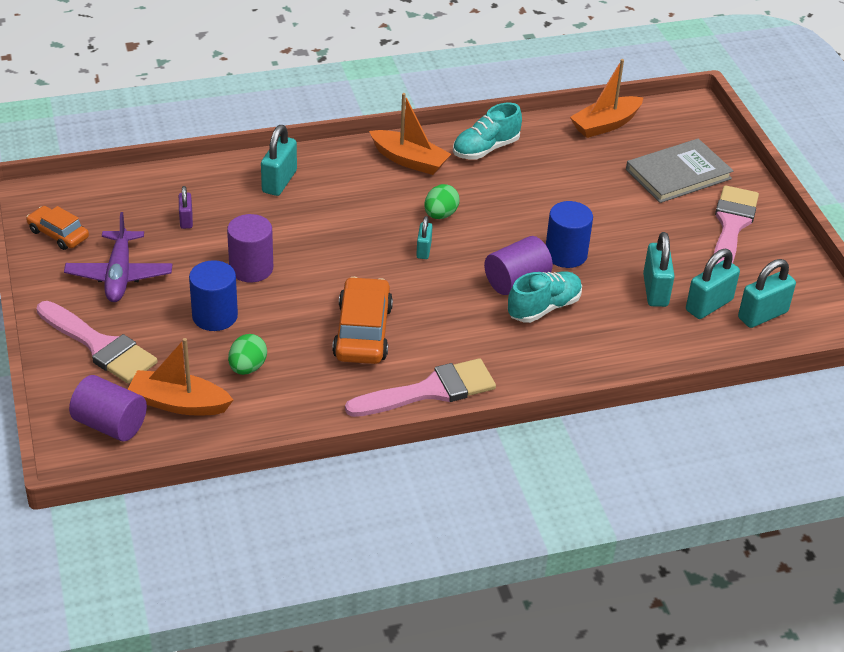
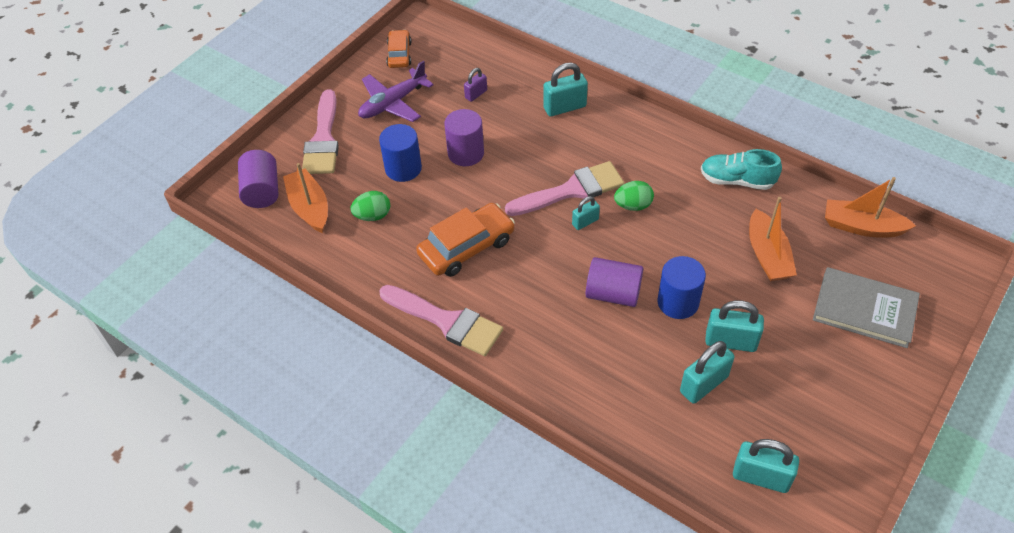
camera: 55 degrees right, 10 degrees up
orange boat [369,93,451,175] -> orange boat moved to [749,197,797,281]
turquoise shoe [508,271,582,323] -> none
turquoise padlock [686,249,740,319] -> turquoise padlock moved to [705,300,764,352]
pink brush [714,185,759,264] -> pink brush moved to [505,161,624,216]

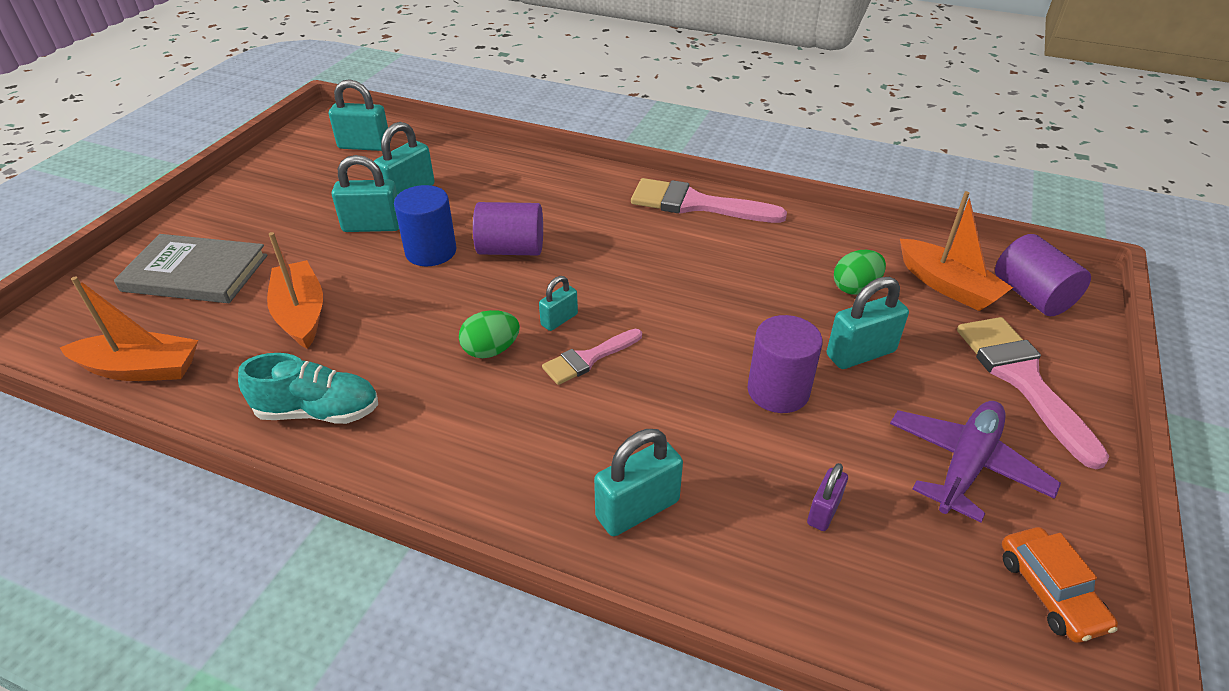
camera: 165 degrees right, 10 degrees down
blue cylinder [379,124,422,182] -> turquoise padlock [827,277,909,369]
orange car [416,203,515,277] -> none
pink brush [505,161,624,216] -> pink brush [542,329,642,385], size x0.58

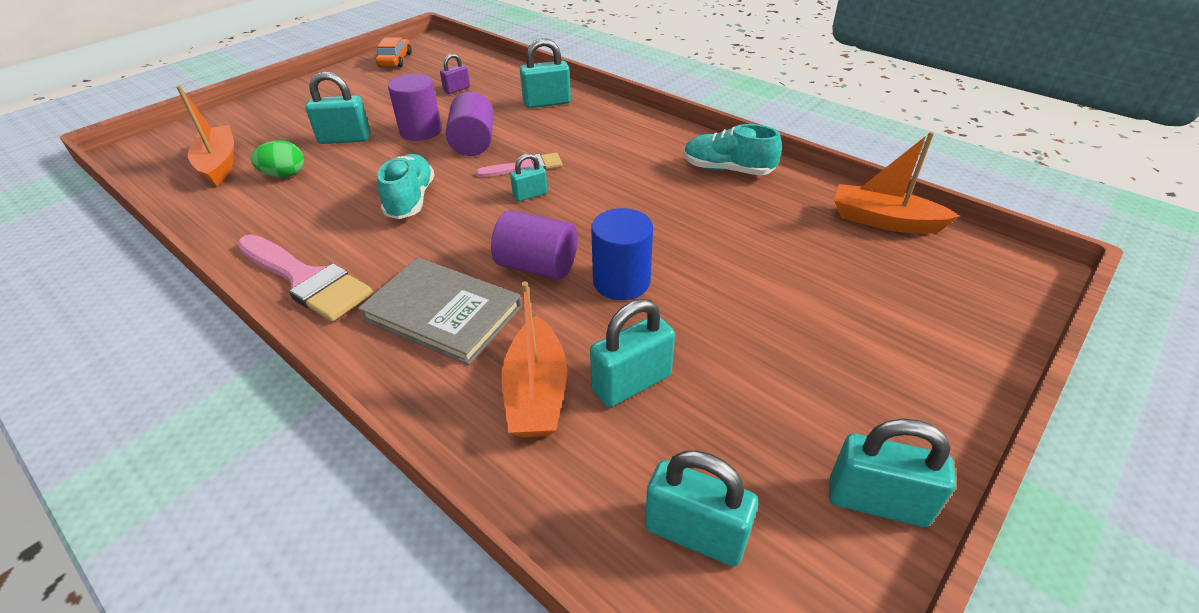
camera: 160 degrees left, 0 degrees up
grey book [114,234,268,303] -> grey book moved to [358,257,522,365]
orange boat [267,232,323,349] -> orange boat moved to [501,281,567,437]
turquoise padlock [332,155,399,232] -> turquoise padlock moved to [829,419,956,527]
green egg [459,310,520,358] -> none
purple plane [890,401,1061,523] -> none
pink brush [957,317,1110,469] -> none
purple cylinder [995,234,1091,316] -> purple cylinder moved to [446,92,494,156]
none -> turquoise shoe [377,154,435,219]

